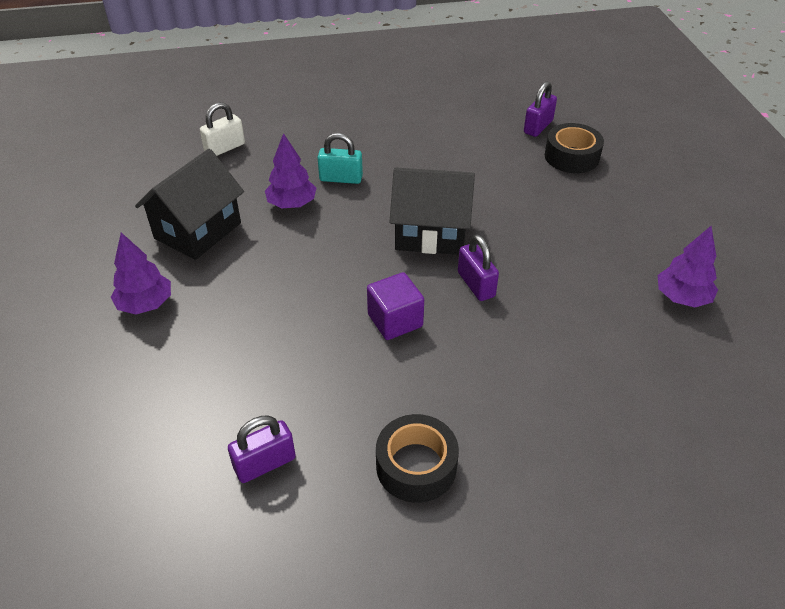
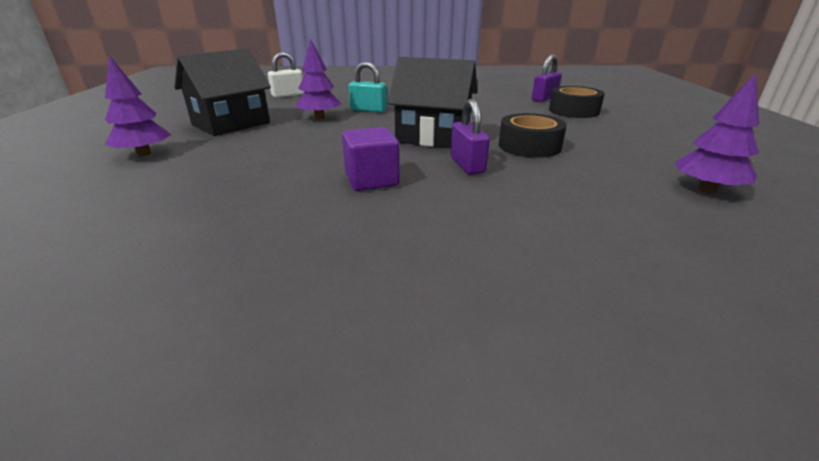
camera: 10 degrees right, 15 degrees down
purple padlock [228,416,296,483] -> none
black tape [376,414,459,503] -> black tape moved to [499,113,567,158]

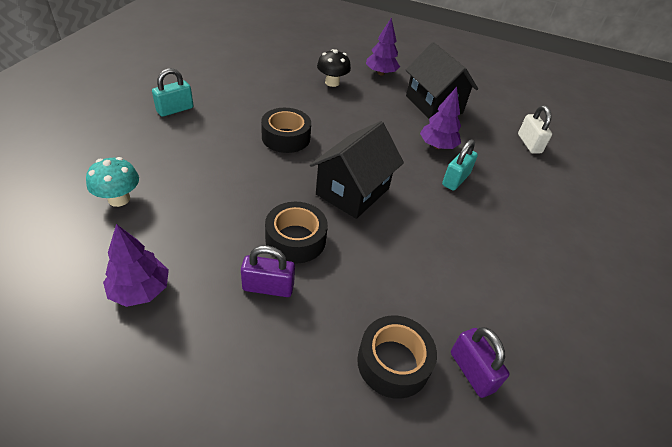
camera: 105 degrees right, 15 degrees up
purple cube [342,127,400,191] -> black tape [261,108,311,153]
purple padlock [451,99,490,175] -> purple padlock moved to [241,245,295,297]
none -> turquoise mushroom [86,157,139,207]
none -> turquoise padlock [152,68,194,117]
none -> black mushroom [317,49,351,87]

